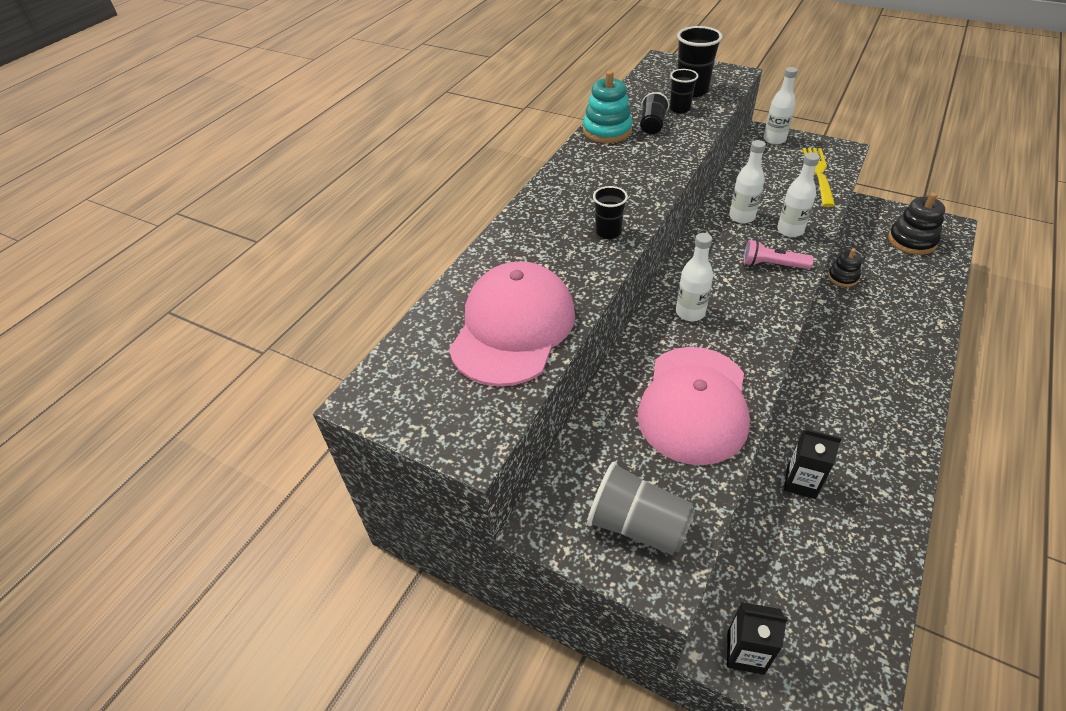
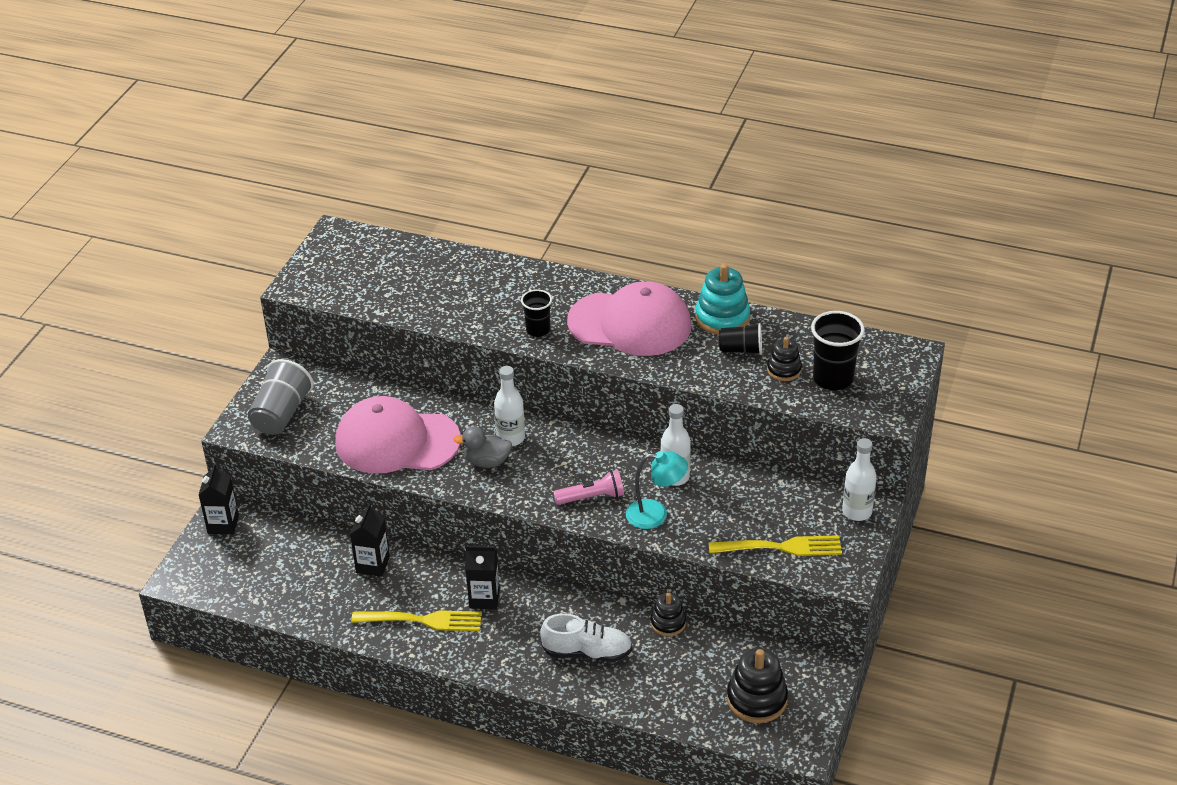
camera: 80 degrees right, 5 degrees down
pink cap [449,261,575,386] -> pink cap moved to [567,281,691,356]
black cup [670,69,698,114] -> black stacking toy [767,337,802,381]
pink flashlight [743,240,814,269] -> pink flashlight turned 75 degrees clockwise [553,470,624,505]
white bottle [777,153,820,237] -> turquoise lamp [626,451,688,529]
none -> yellow fork [351,610,482,631]
none -> grey duck [454,427,512,468]
none -> black carton [465,546,500,609]
none -> white shoe [540,613,633,662]

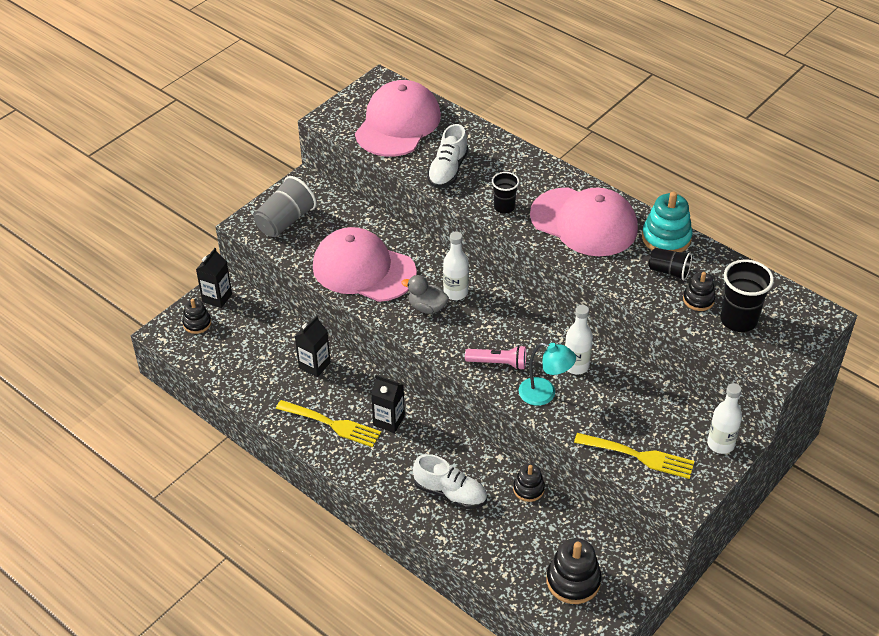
camera: 20 degrees right, 5 degrees up
none -> black stacking toy [182,299,211,334]
none -> pink cap [355,80,441,157]
none -> white shoe [427,124,468,188]

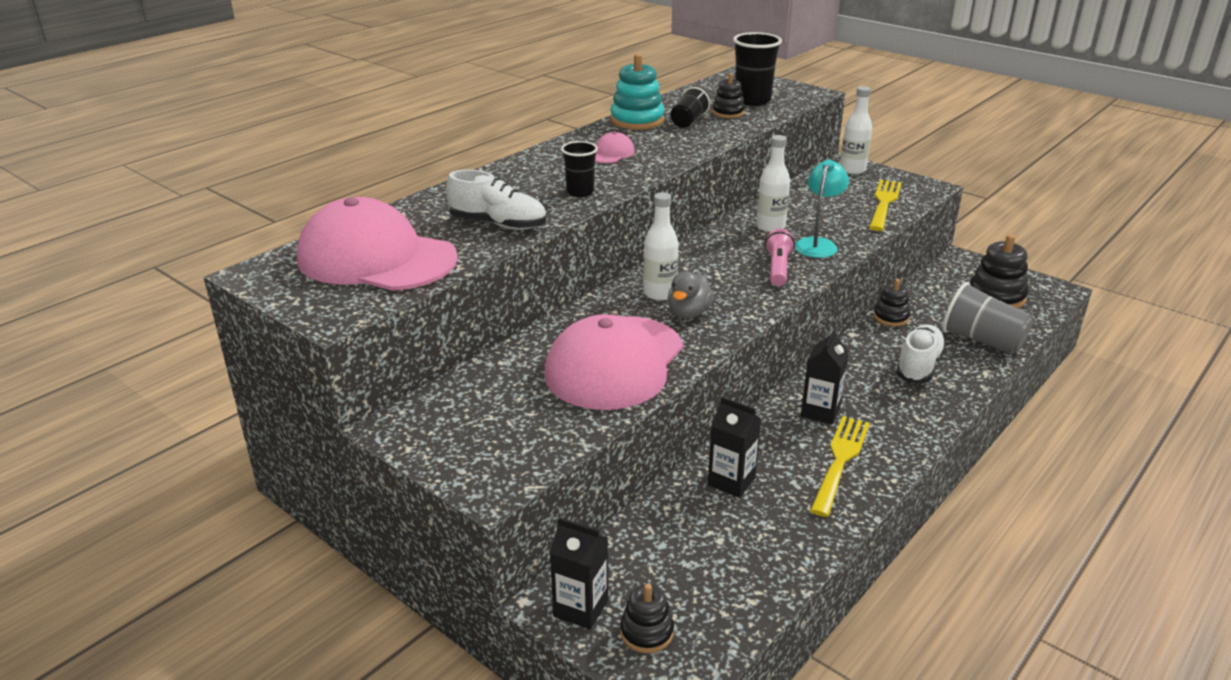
camera: 90 degrees left, 15 degrees down
grey cup [254,176,316,237] -> grey cup moved to [942,282,1033,354]
pink cap [530,187,638,256] -> pink cap [595,132,635,163], size x0.41

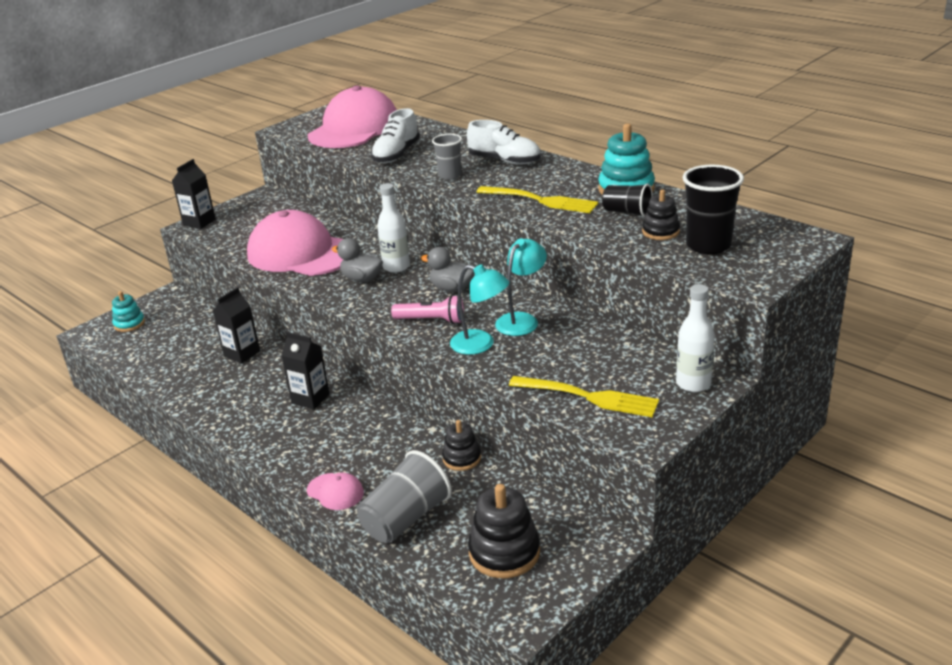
camera: 95 degrees right, 0 degrees up
black carton [550,517,608,630] -> black carton moved to [172,159,216,229]
black cup [561,141,598,197] -> grey cup [432,134,462,180]
pink cap [595,132,635,163] -> pink cap moved to [307,472,364,510]
black stacking toy [620,584,674,653] -> turquoise stacking toy [112,291,145,332]
white bottle [756,135,790,232] -> turquoise lamp [495,238,547,336]
yellow fork [810,416,870,517] -> yellow fork moved to [477,186,598,213]
white shoe [896,324,946,383] -> white shoe moved to [467,120,541,165]
none -> grey duck [421,247,475,292]

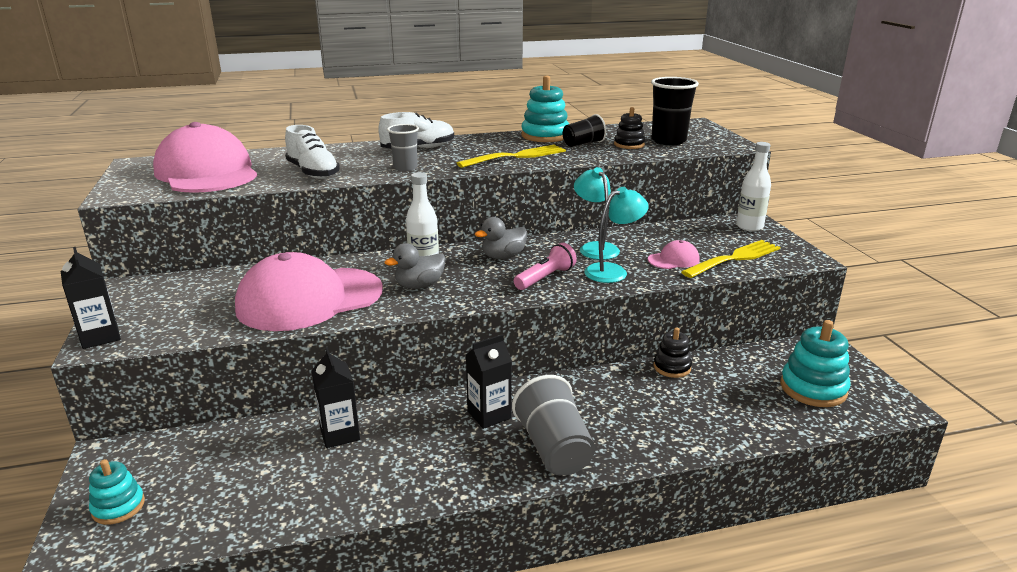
camera: 60 degrees left, 5 degrees down
pink cap [307,472,364,510] -> pink cap moved to [648,240,700,269]
grey cup [357,450,452,543] -> grey cup moved to [512,375,595,475]
black stacking toy [468,484,540,578] -> turquoise stacking toy [780,320,851,407]

